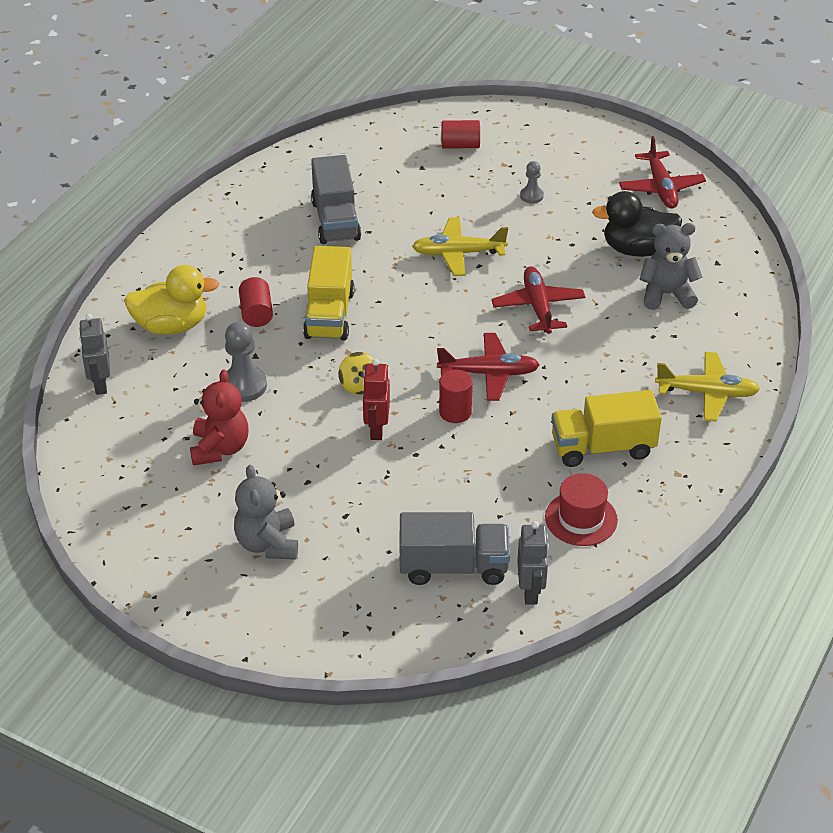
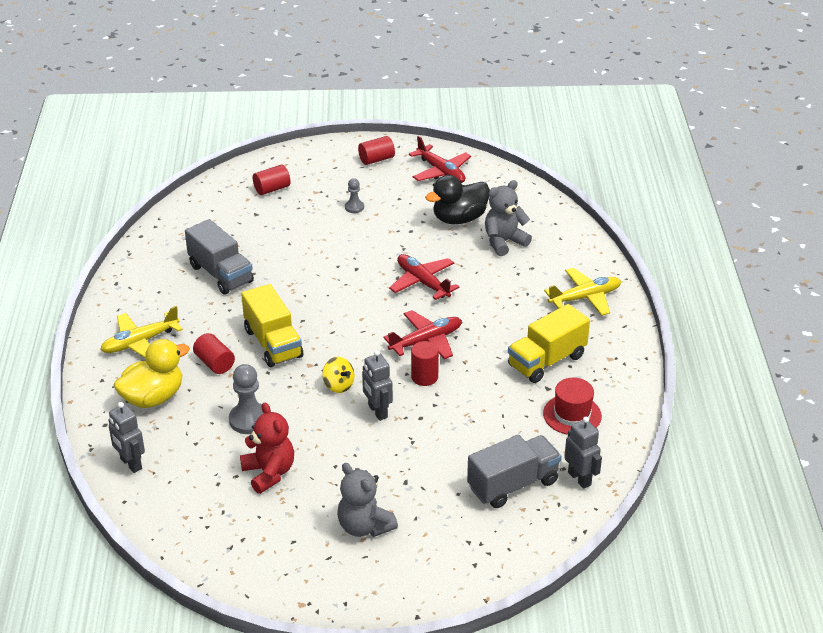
camera: 30 degrees left, 5 degrees down
red robot [363,359,390,440] -> grey robot [362,350,393,421]
yellow plane [412,217,508,276] -> yellow plane moved to [100,306,183,359]
none -> red cylinder [358,136,395,165]

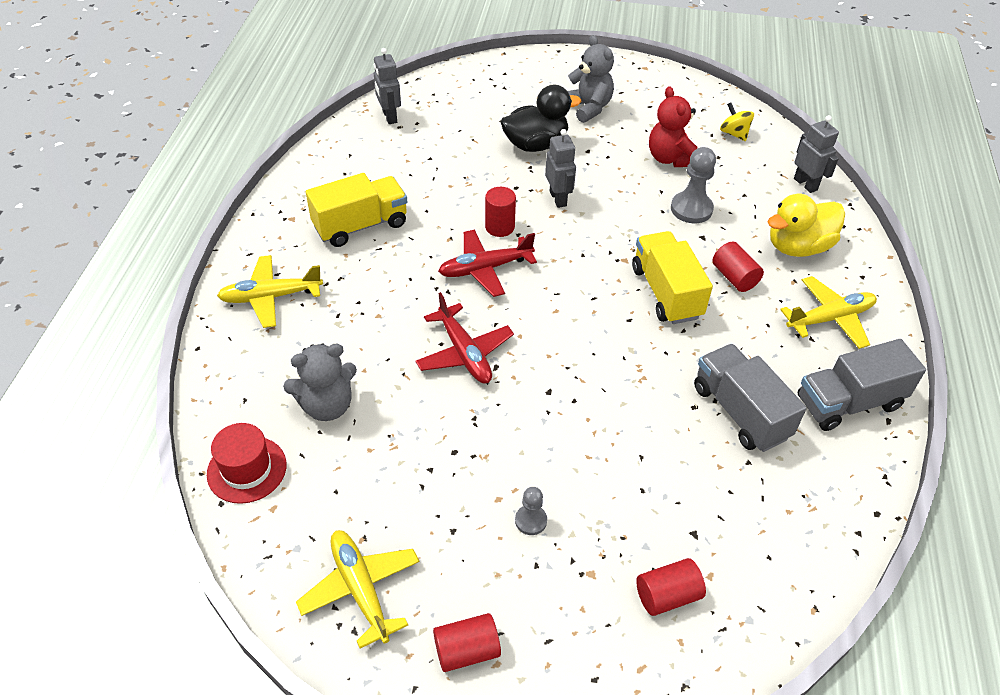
camera: 170 degrees left, 10 degrees up
yellow spinning top [322,357,354,393] -> yellow spinning top moved to [720,103,754,141]
red plane [409,136,471,183] -> yellow plane [296,530,419,648]
black duck [425,175,490,224] -> black duck moved to [501,85,581,152]
grey truck [467,435,561,508] -> grey truck moved to [798,339,926,431]
red hat [543,378,602,435] -> red hat moved to [207,423,286,504]

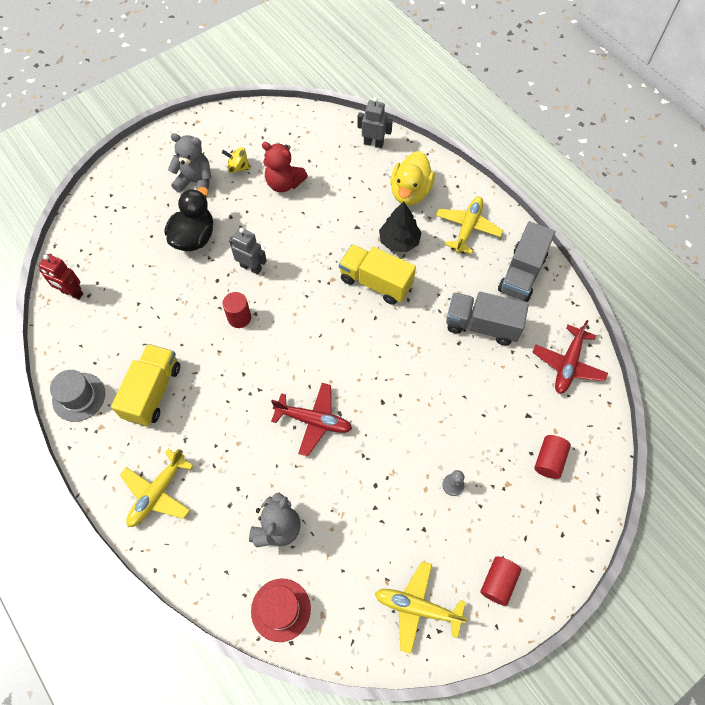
camera: 45 degrees left, 15 degrees up
grey robot [374,48,401,124] -> red robot [39,254,83,300]
red plane [438,229,537,297] -> red plane moved to [532,320,608,394]
grey pawn [671,147,716,223] -> none
red cylinder [712,242,764,292] -> black tree [379,201,422,252]
yellow spinning top [720,103,754,141] -> yellow spinning top moved to [222,147,251,173]
none -> grey hat [50,370,105,422]

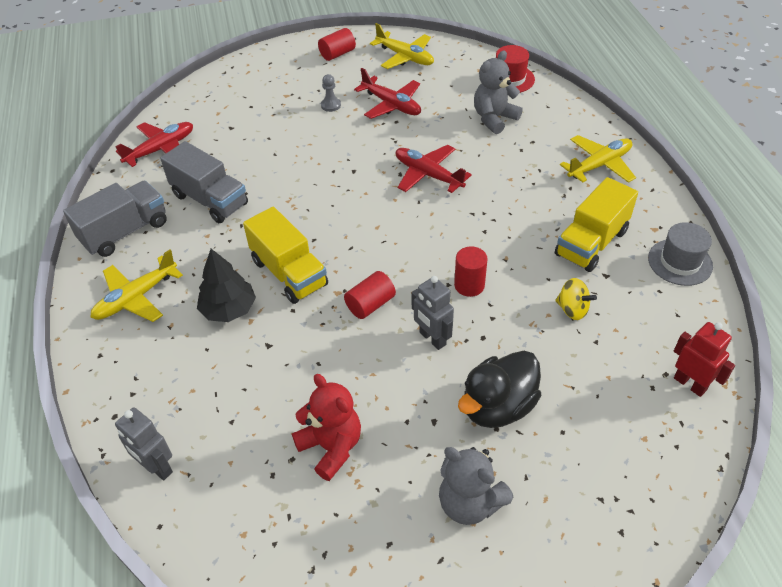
camera: 155 degrees left, 15 degrees down
yellow spinning top [222,147,251,173] -> yellow spinning top moved to [555,278,597,320]
yellow duck [390,151,435,205] -> none
red cylinder [535,435,571,479] -> red cylinder moved to [344,271,396,319]
none -> red plane [354,68,421,119]

